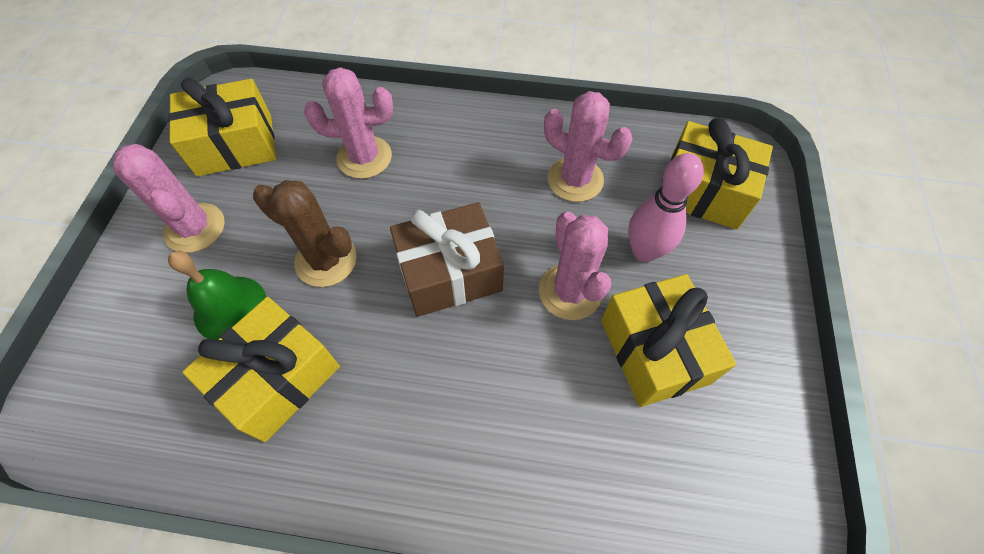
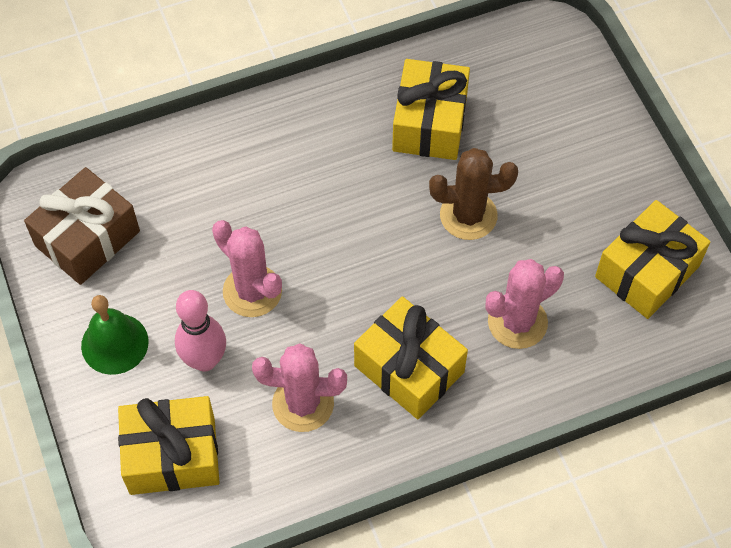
camera: 150 degrees right, 0 degrees up
pink cactus [113,144,225,253] -> none
green bell [168,251,266,340] -> green bell moved to [81,295,149,375]
brown gift [390,202,504,317] -> brown gift moved to [24,167,140,285]
yellow gift [601,274,736,407] -> yellow gift moved to [354,296,468,419]

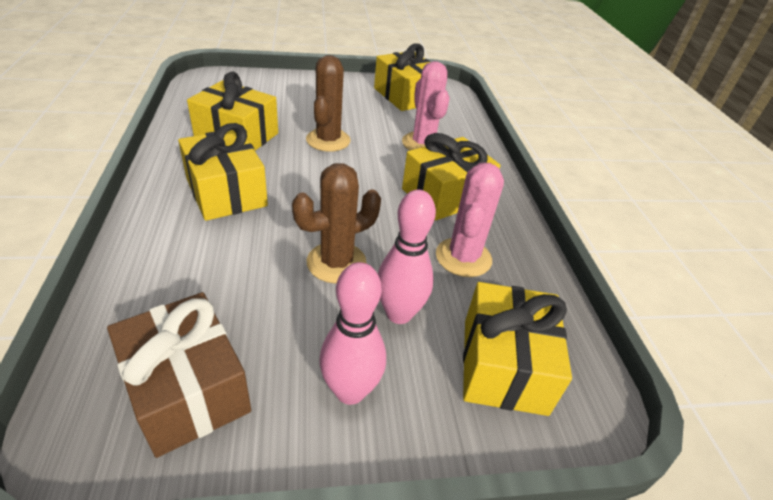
camera: 80 degrees left, 20 degrees down
green bell [81,295,149,375] -> pink bowling pin [319,262,386,405]
pink cactus [212,220,282,317] -> brown cactus [292,163,381,283]
none -> yellow gift [178,123,268,221]

